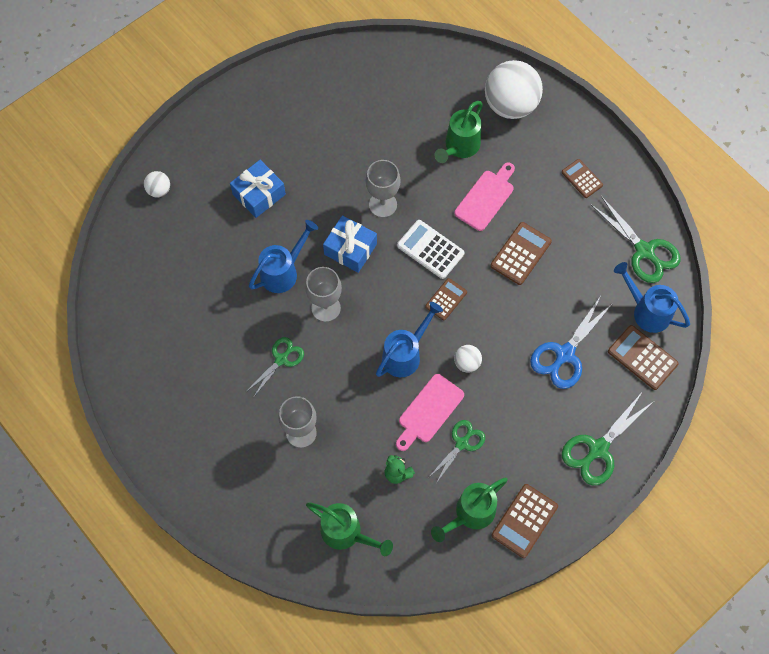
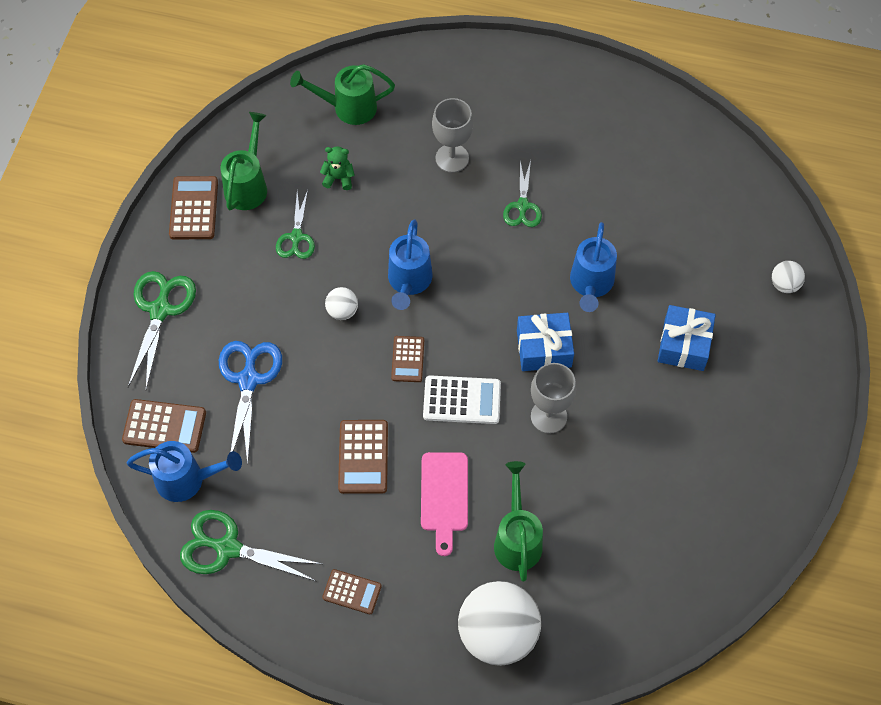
camera: 145 degrees right, 5 degrees down
grey goblet [305,267,342,322] -> none
pink cutting board [396,374,464,451] -> none

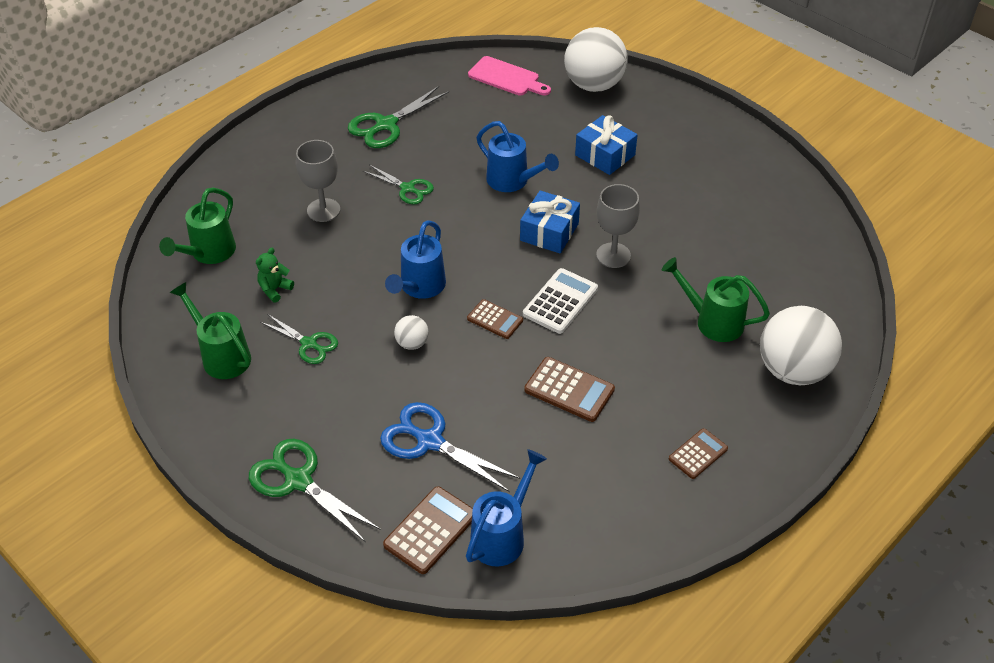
camera: 60 degrees left, 15 degrees down
brown calculator [169,176,218,239] -> none
green scissors [180,510,322,581] -> green scissors moved to [348,86,449,148]
blue watering can [388,219,432,310] -> blue watering can turned 75 degrees clockwise [385,220,446,299]
pink cutting board [421,452,468,556] -> pink cutting board moved to [468,56,551,96]
white ball [772,261,805,293] -> white ball [564,27,628,92], size x2.24

